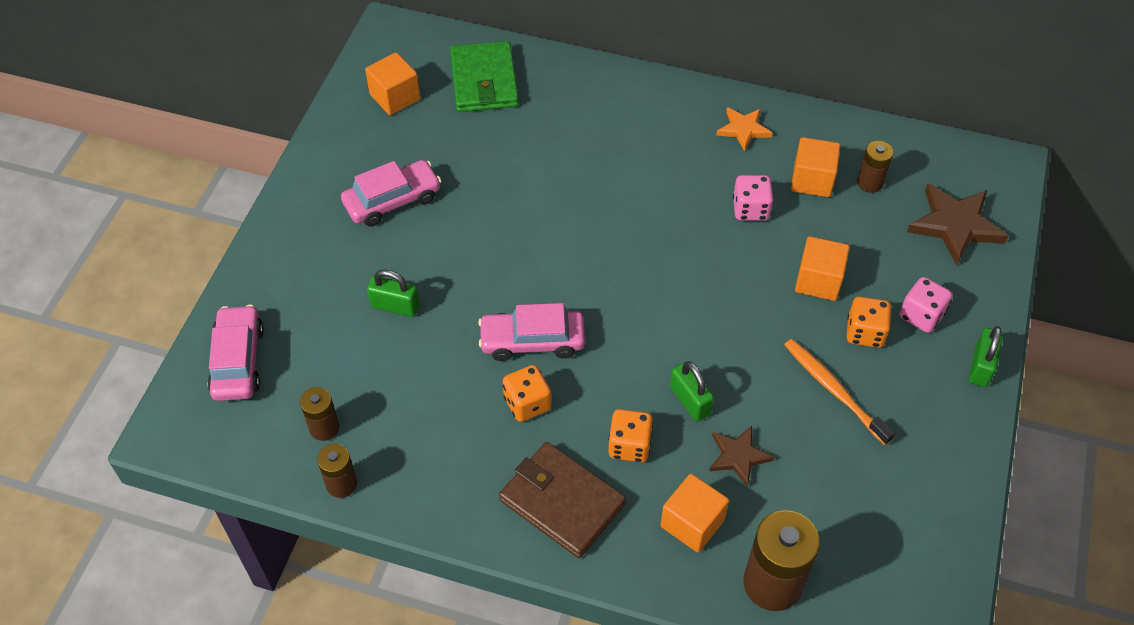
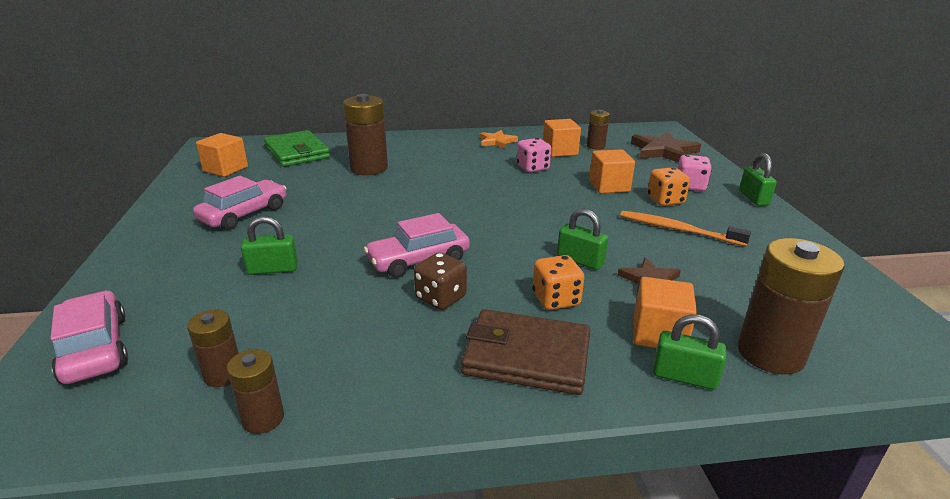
camera: 25 degrees left, 25 degrees down
orange dice [503,365,551,422] -> brown dice [414,252,467,310]
none -> brown battery [343,94,388,175]
none -> green padlock [653,314,727,390]

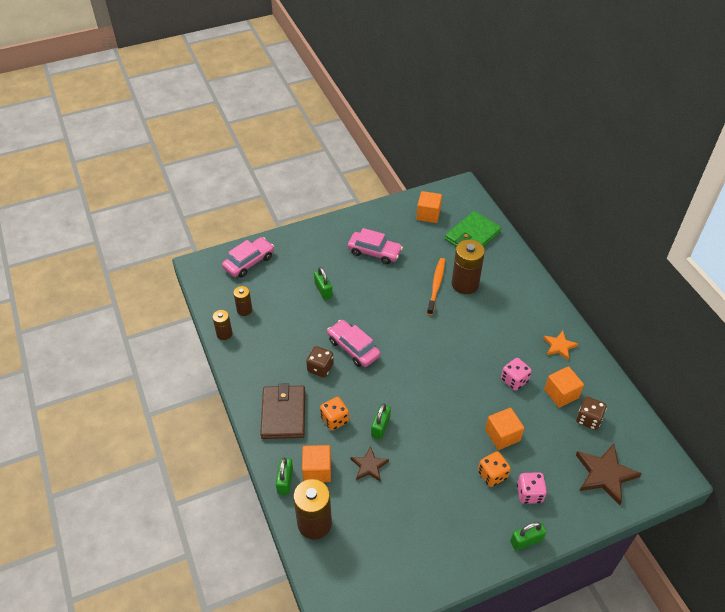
camera: 75 degrees right, 20 degrees up
brown battery [587,110,610,149] -> brown dice [576,397,607,430]
orange toothbrush [620,211,751,246] -> orange toothbrush moved to [427,258,445,315]

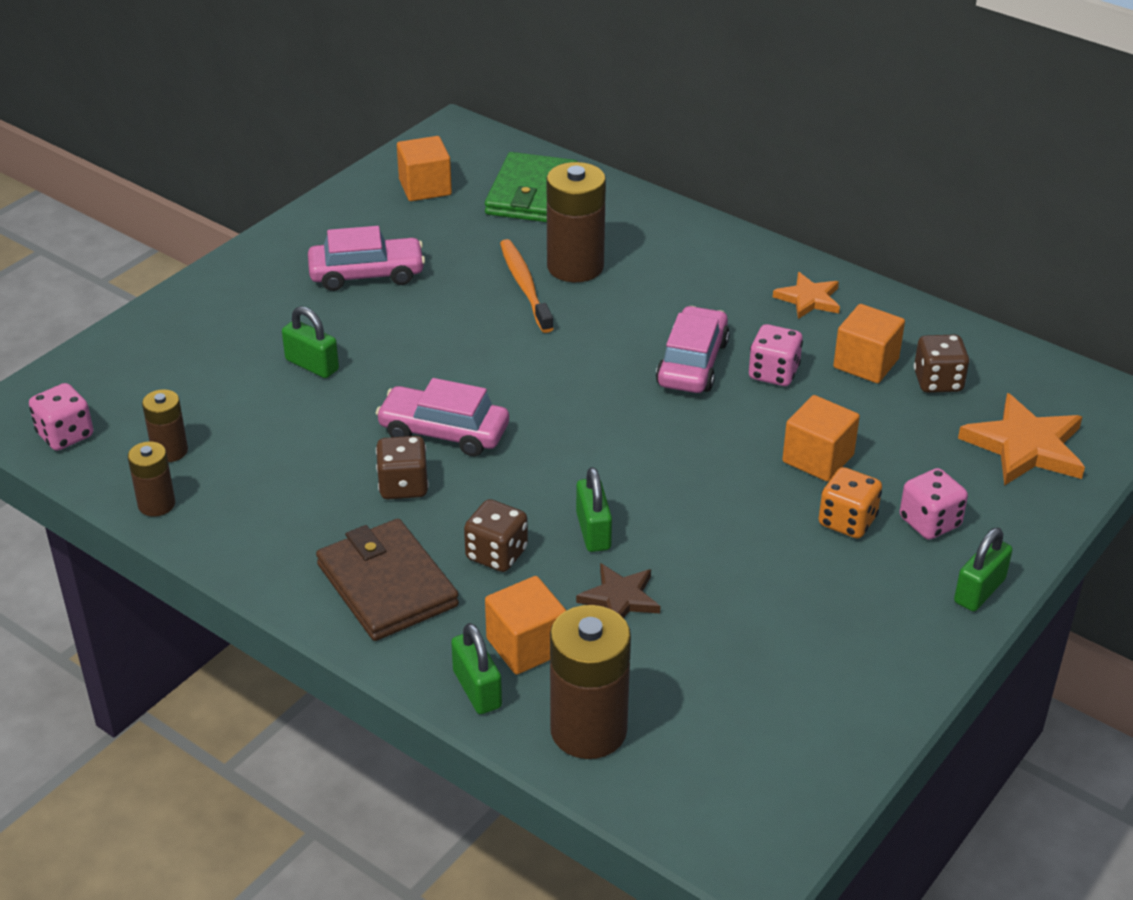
camera: 30 degrees left, 10 degrees down
pink car [222,237,274,278] -> pink car moved to [656,306,730,393]
orange dice [320,397,349,430] -> brown dice [464,499,528,572]
brown star [576,444,642,505] -> orange star [958,393,1085,486]
none -> pink dice [29,383,93,451]

